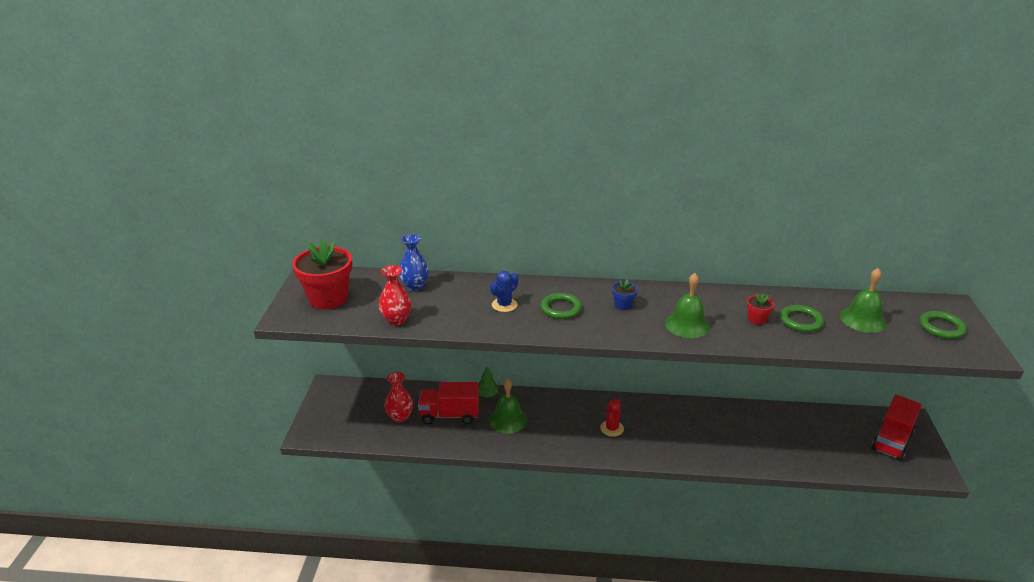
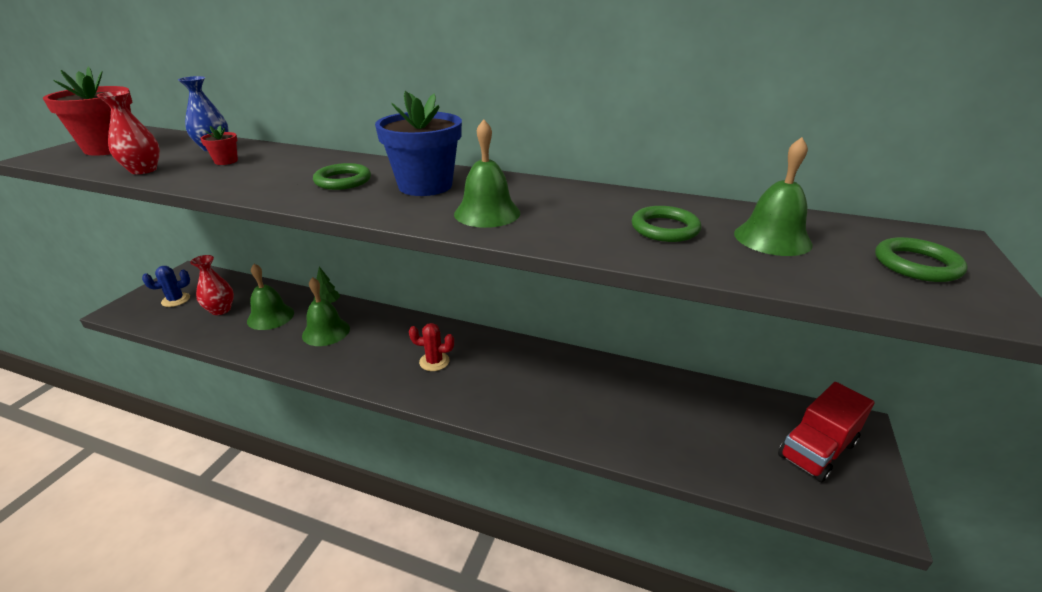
camera: 15 degrees right, 0 degrees up
red truck [418,382,479,424] -> green bell [247,264,294,330]
blue cactus [490,271,518,312] -> blue cactus moved to [142,266,190,307]
red cactus [600,398,624,437] -> red cactus turned 60 degrees clockwise [409,323,454,371]
blue flower pot [612,279,638,310] -> blue flower pot [375,91,462,196], size x2.25
red flower pot [747,293,774,325] -> red flower pot moved to [200,125,238,165]

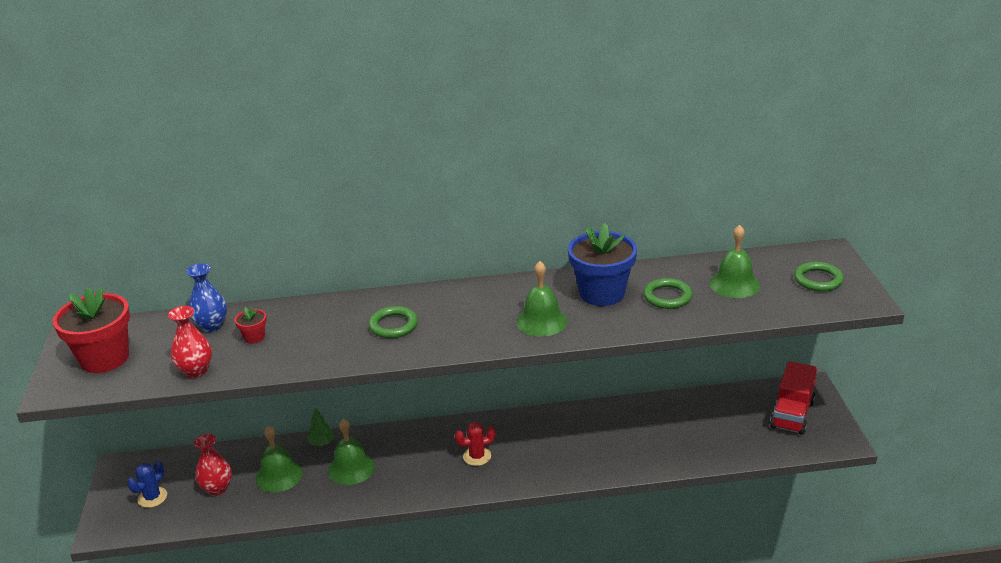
camera: 25 degrees left, 0 degrees up
blue flower pot [375,91,462,196] -> blue flower pot moved to [568,223,637,306]

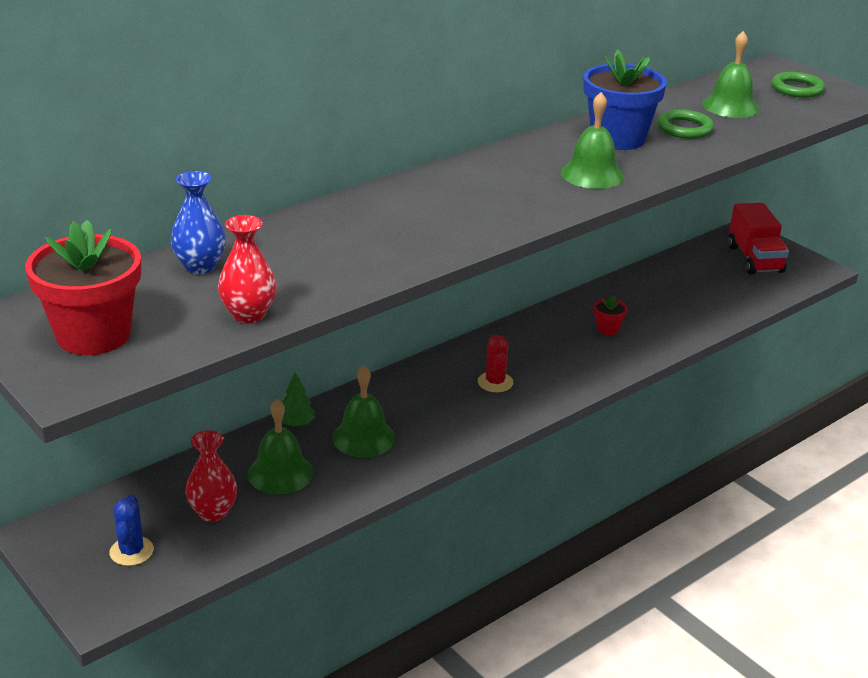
camera: 35 degrees left, 0 degrees up
red flower pot [235,307,267,344] -> red flower pot moved to [594,295,628,335]
green ring [369,306,418,338] -> none
red cactus [455,422,496,466] -> red cactus turned 45 degrees counterclockwise [478,335,513,392]

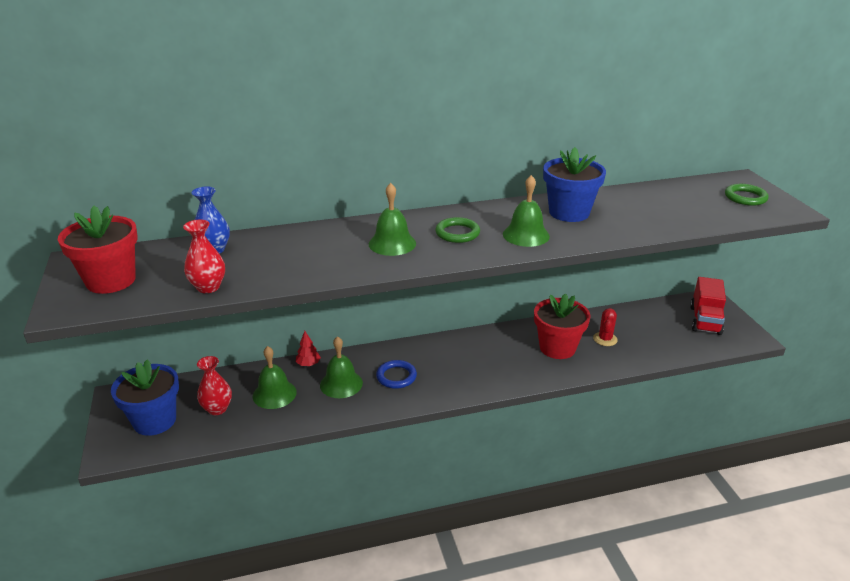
camera: 25 degrees right, 0 degrees up
blue cactus [109,495,154,566] -> blue flower pot [111,359,179,436]
green tree [282,372,315,427] -> red tree [296,331,321,366]
red cactus [478,335,513,392] -> red cactus moved to [593,308,618,346]
red flower pot [594,295,628,335] -> red flower pot [534,293,590,359], size x2.25
green ring [657,110,714,139] -> green ring moved to [435,217,480,243]
green bell [702,31,759,118] -> green bell moved to [369,183,416,256]
none -> blue ring [376,360,417,389]

